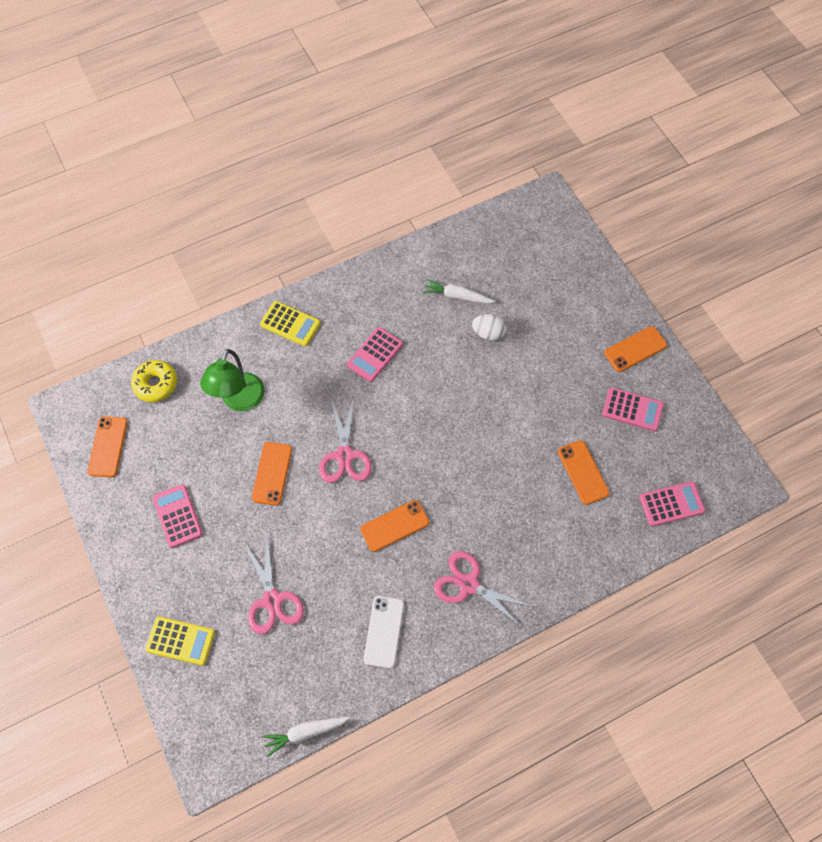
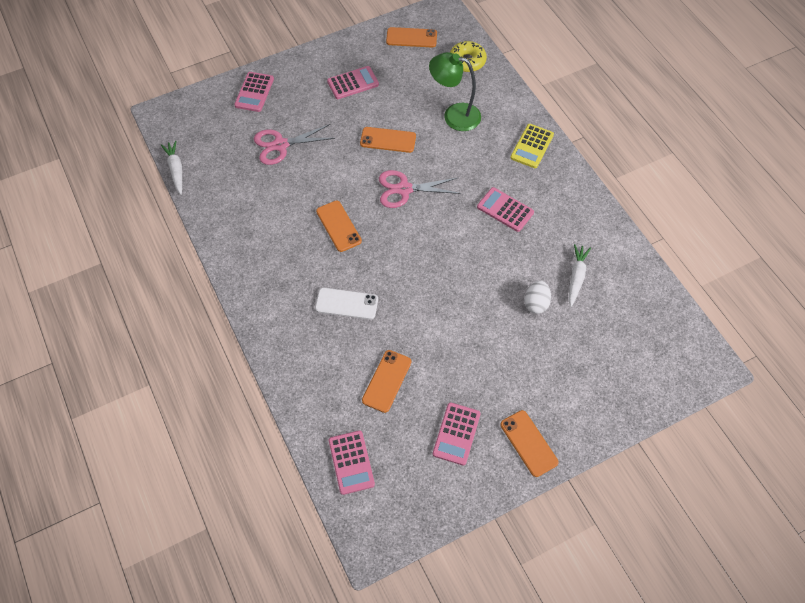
camera: 90 degrees right, 5 degrees down
yellow calculator [145,616,215,666] -> pink calculator [234,72,274,112]
white phone [363,596,404,668] -> white phone moved to [315,288,378,320]
pink scissors [434,551,534,629] -> none
orange phone [558,440,609,505] -> orange phone turned 45 degrees counterclockwise [362,350,411,413]

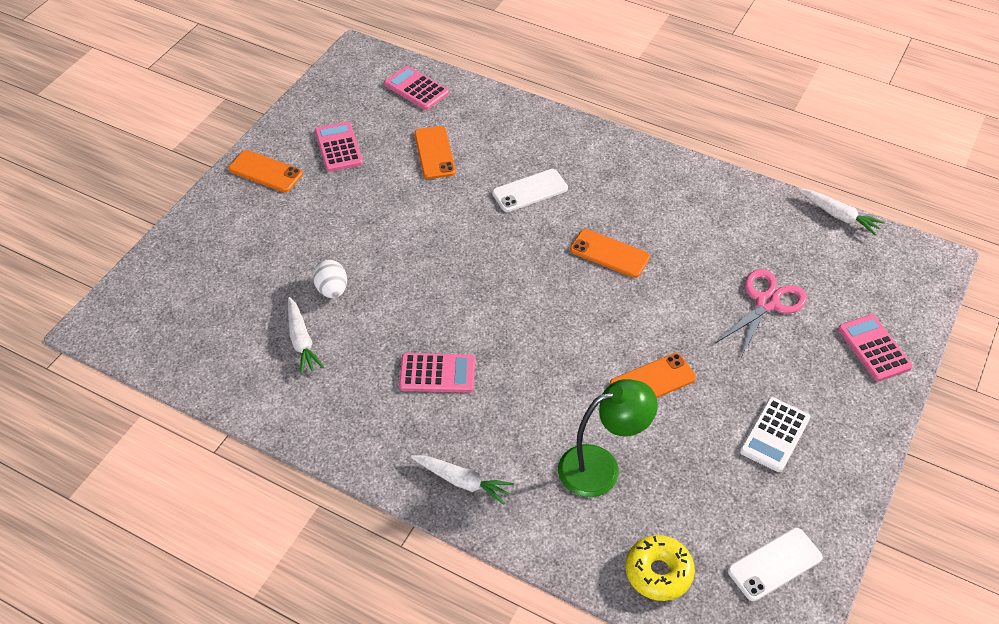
camera: 145 degrees right, 10 degrees down
pink calculator [327,66,379,99] -> white calculator [740,397,810,472]
pink scissors [379,170,461,208] -> none
orange phone [386,27,437,48] -> white phone [728,528,823,601]
yellow calculator [510,124,554,168] -> white carrot [411,455,514,505]

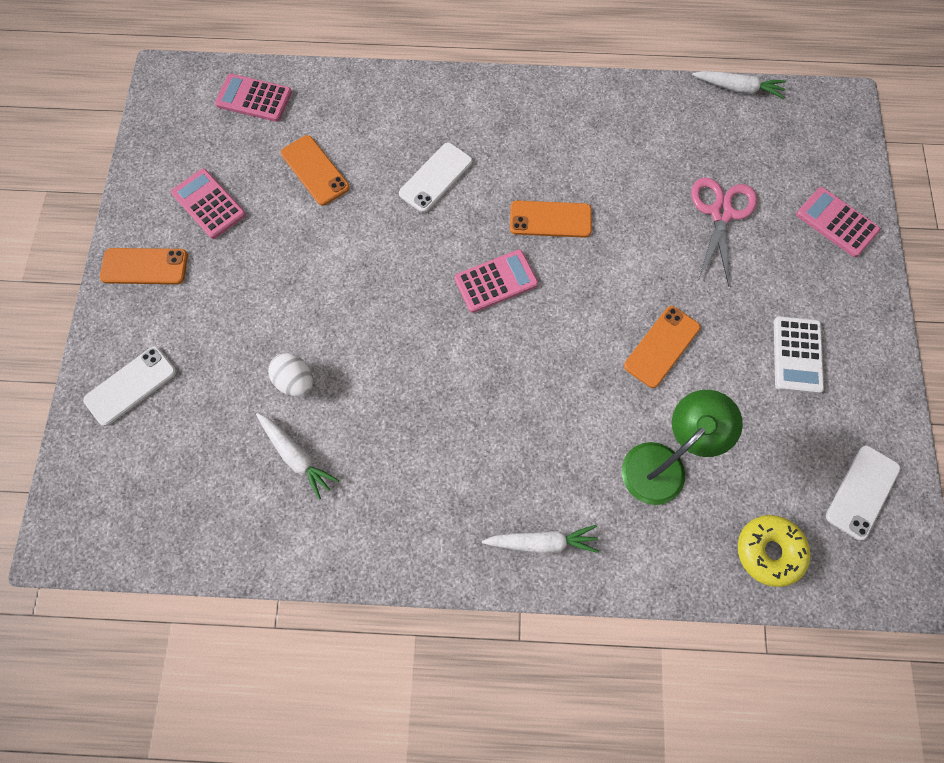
camera: 25 degrees left, 20 degrees up
pink calculator [399,353,475,393] -> pink calculator moved to [454,250,538,313]
none -> white phone [83,346,176,426]

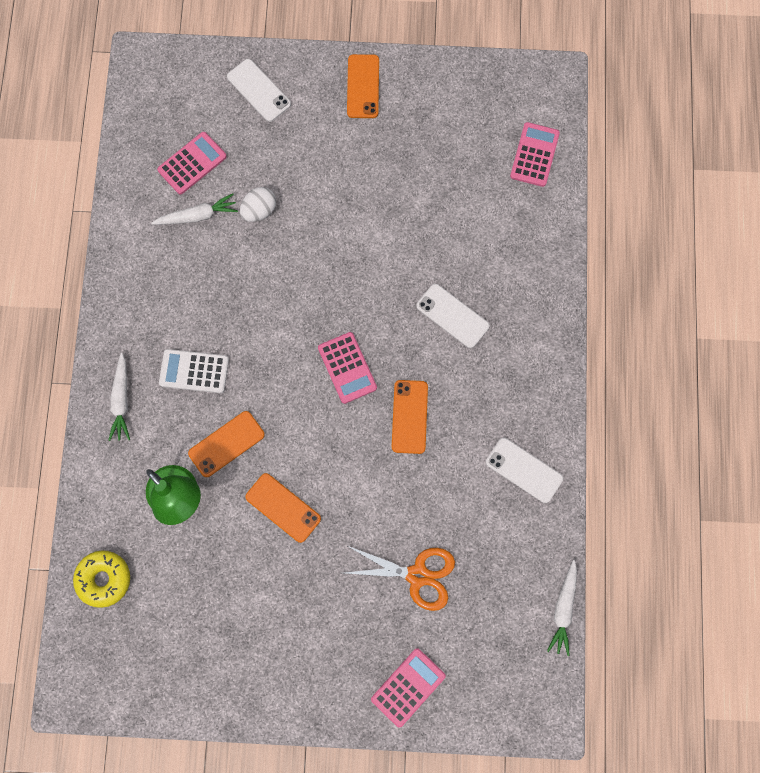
camera: 90 degrees right, 5 degrees up
pink calculator [171,168,246,239] -> pink calculator moved to [157,132,227,195]
white carrot [256,413,339,500] -> white carrot turned 150 degrees counterclockwise [151,193,238,225]
orange phone [281,135,350,206] -> orange phone moved to [188,411,265,477]
pink scissors [691,177,757,287] -> orange scissors [345,545,455,611]
white calculator [774,316,824,394] -> white calculator moved to [159,349,229,393]
white phone [826,446,901,540] -> white phone moved to [486,438,563,503]

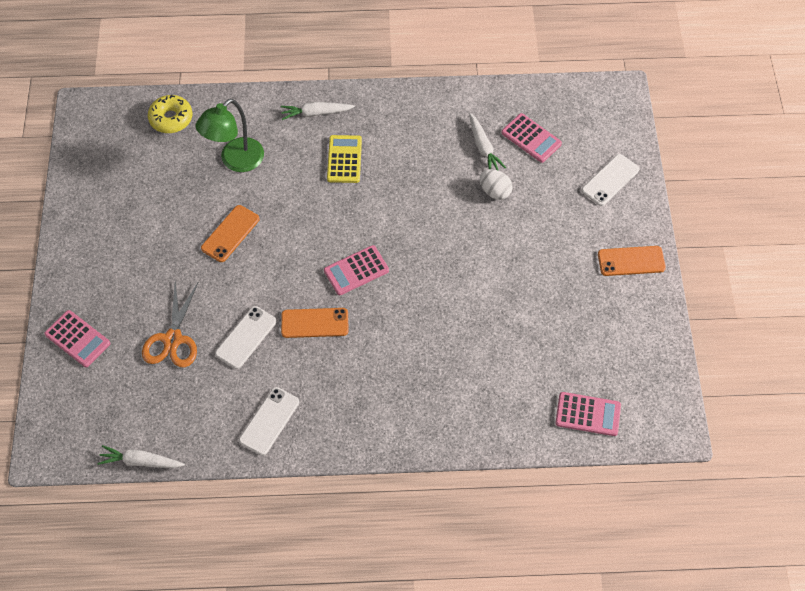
camera: 85 degrees right, 15 degrees down
white calculator [159,349,229,393] -> yellow calculator [327,135,362,183]
orange phone [188,411,265,477] -> none
white phone [416,284,490,348] -> white phone moved to [215,306,277,369]

